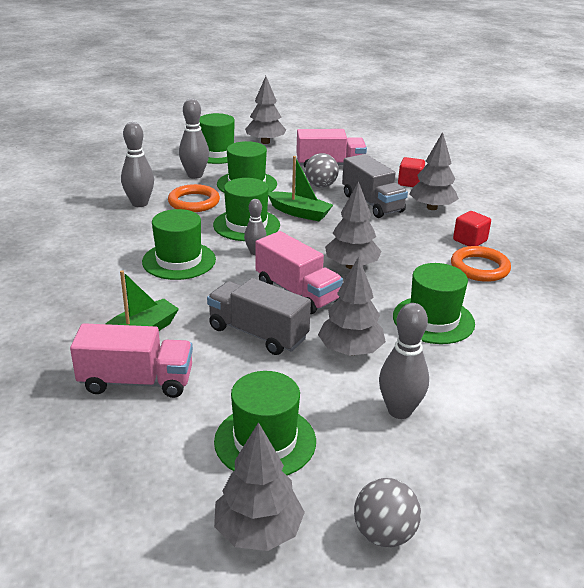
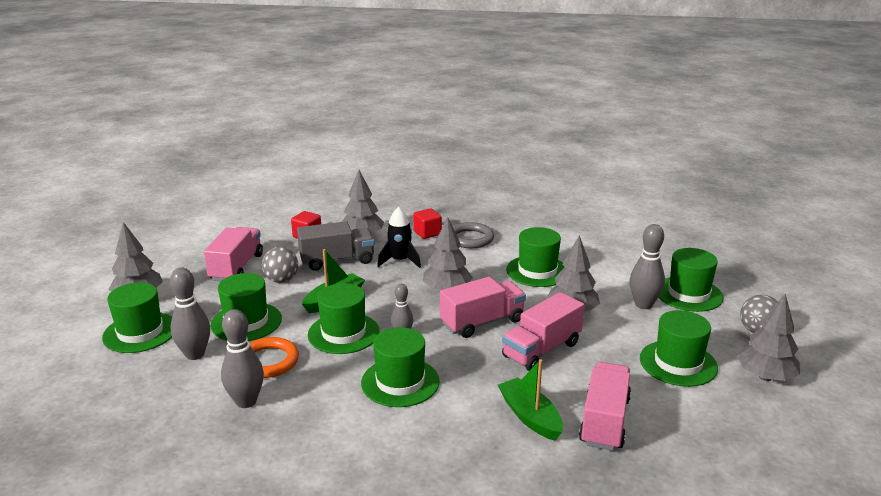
camera: 75 degrees left, 5 degrees down
grey truck [207,278,311,355] -> pink truck [502,292,584,371]
orange ring [451,246,511,282] -> grey ring [453,222,494,248]
none -> black rocket [377,207,421,268]
none -> green hat [658,248,723,312]

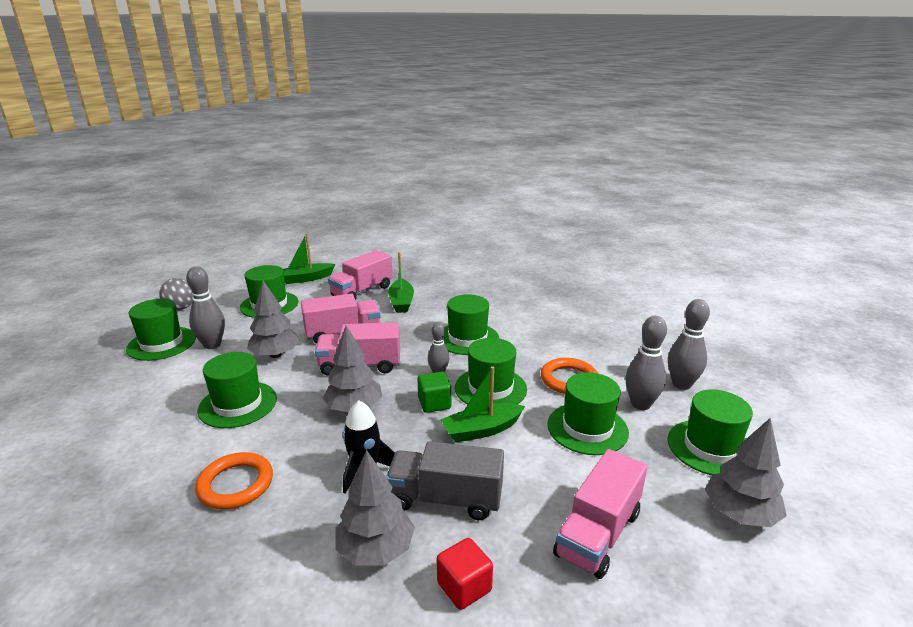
camera: 155 degrees left, 0 degrees up
grey bowling pin [221,309,264,408] -> grey bowling pin moved to [668,299,710,390]
grey ball [262,247,298,283] -> none
red cube [413,209,442,239] -> none
grey ring [453,222,494,248] -> orange ring [195,452,273,509]
grey tree [737,294,800,381] -> none
none -> green boat [283,233,335,284]
none -> green cube [417,372,451,413]

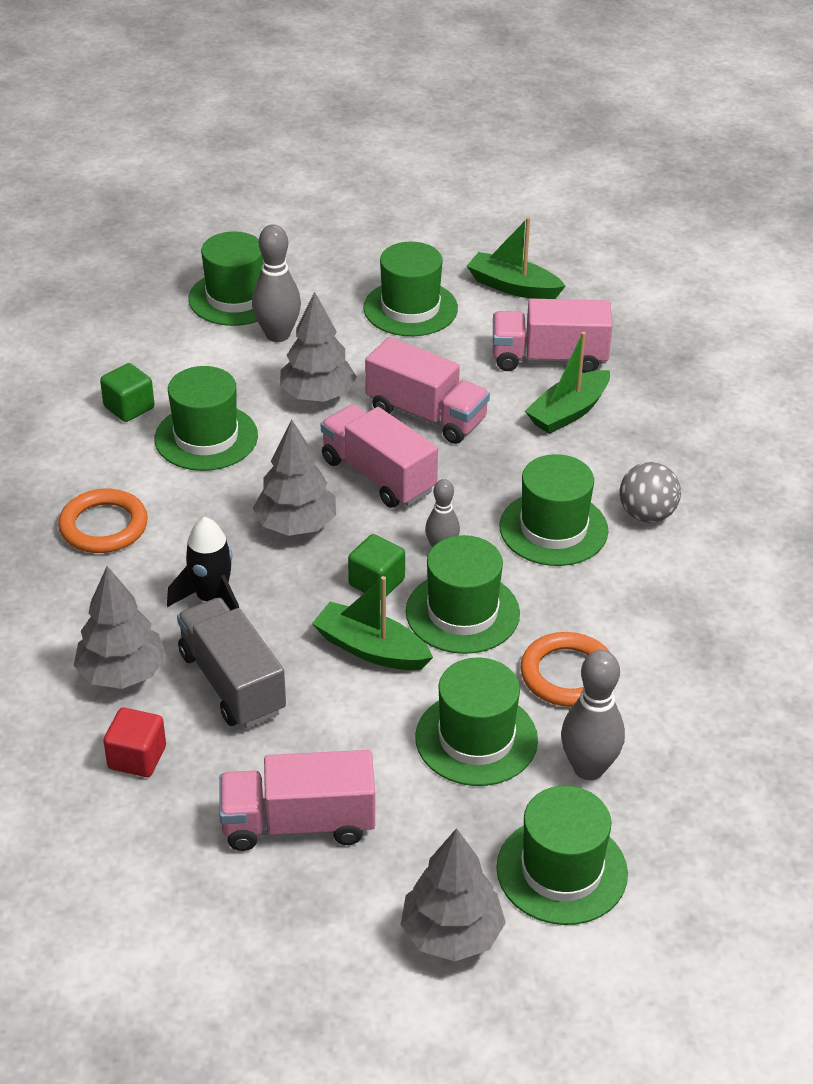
camera: 50 degrees right, 15 degrees up
grey ball [159,278,193,310] -> grey ball moved to [620,462,681,523]
grey bowling pin [668,299,710,390] -> none
none -> green cube [100,363,154,422]

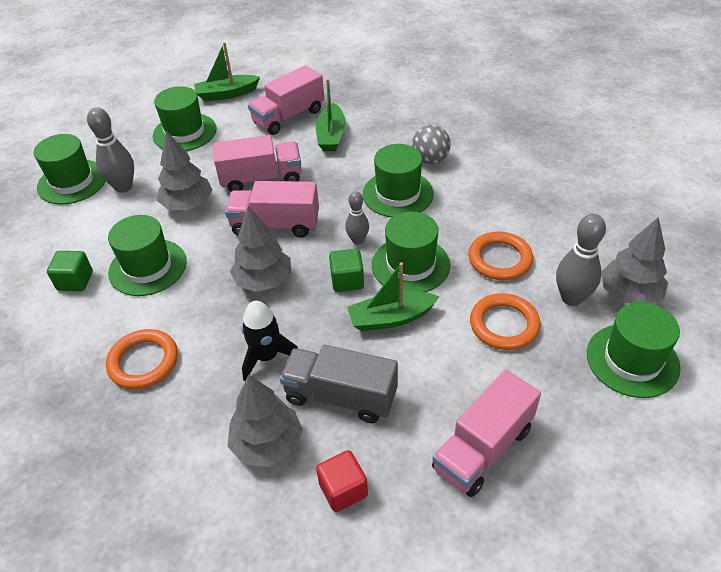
camera: 40 degrees left, 5 degrees up
grey tree [400,828,506,961] -> grey tree moved to [601,217,668,304]
green hat [415,658,538,786] -> orange ring [470,293,541,350]

